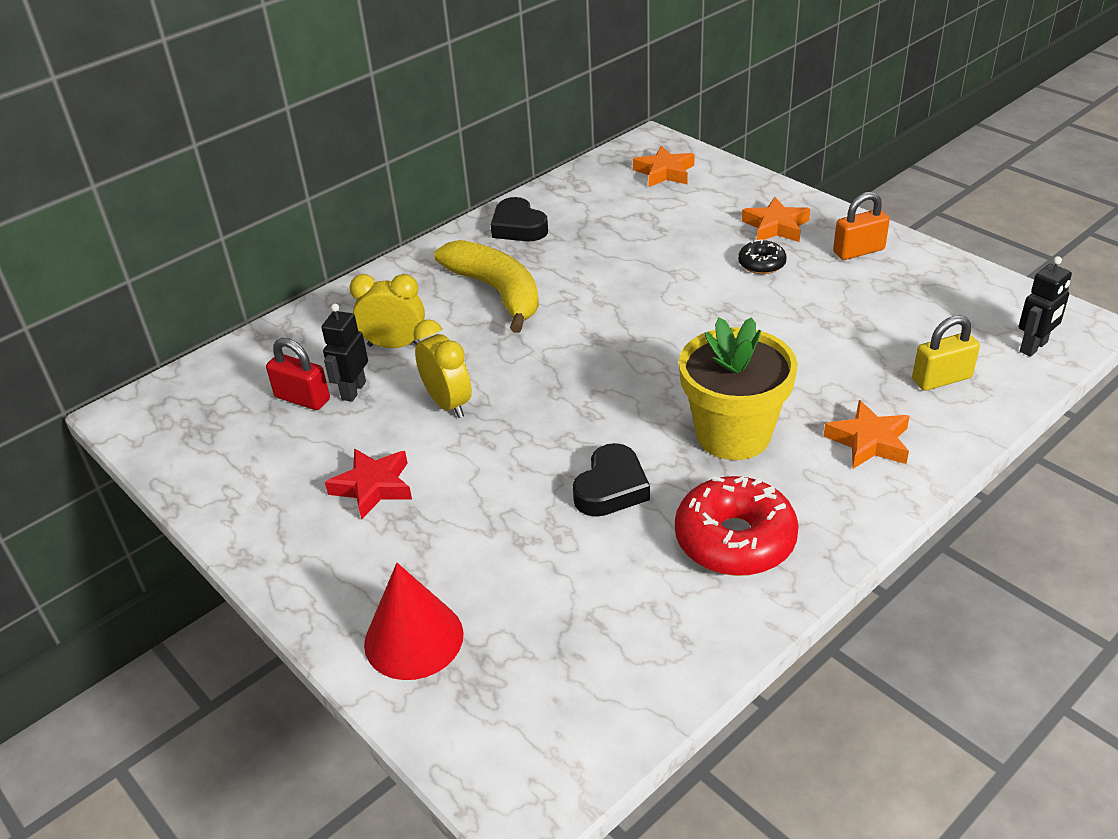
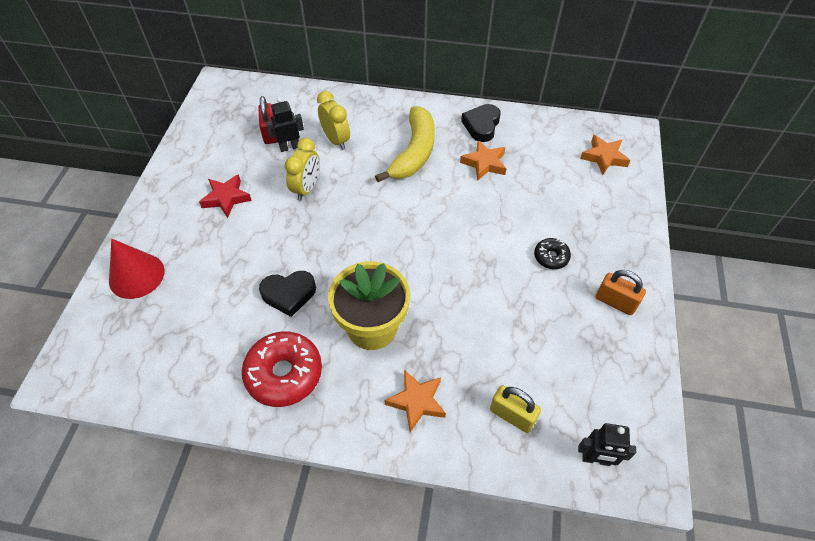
camera: 50 degrees right, 15 degrees up
orange star [742,197,810,242] -> orange star moved to [460,140,507,181]

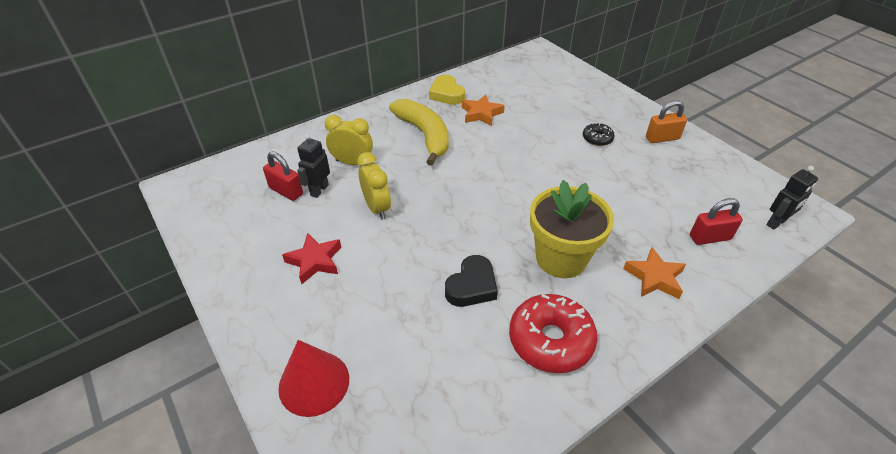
camera: 45 degrees left, 10 degrees down
black heart [461,104,501,142] -> yellow heart [429,75,465,105]
yellow padlock [490,385,541,433] -> red padlock [690,198,743,245]
orange star [580,135,631,175] -> none

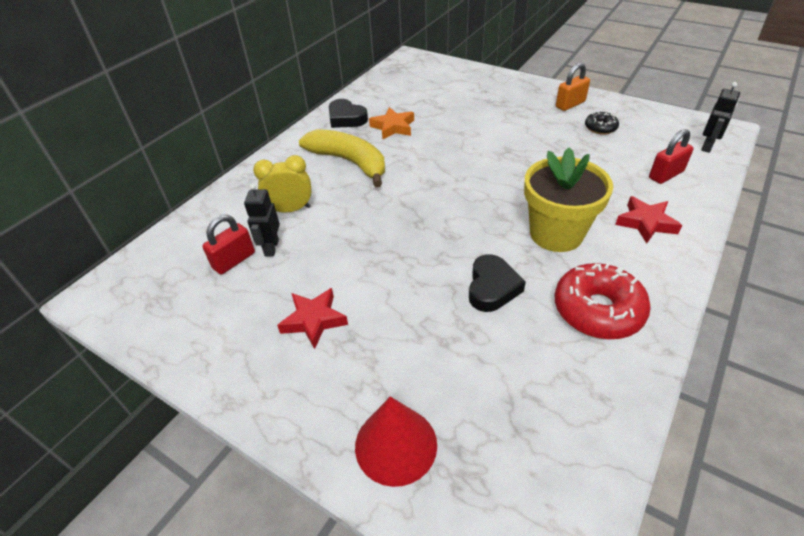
camera: 20 degrees left, 0 degrees up
red padlock [263,152,303,201] -> red padlock turned 60 degrees counterclockwise [202,215,255,274]
yellow clock [357,152,391,220] -> none
yellow heart [429,75,465,105] -> black heart [329,99,368,128]
black donut [583,122,615,146] -> black donut moved to [585,111,619,135]
orange star [623,247,686,299] -> red star [615,196,682,244]

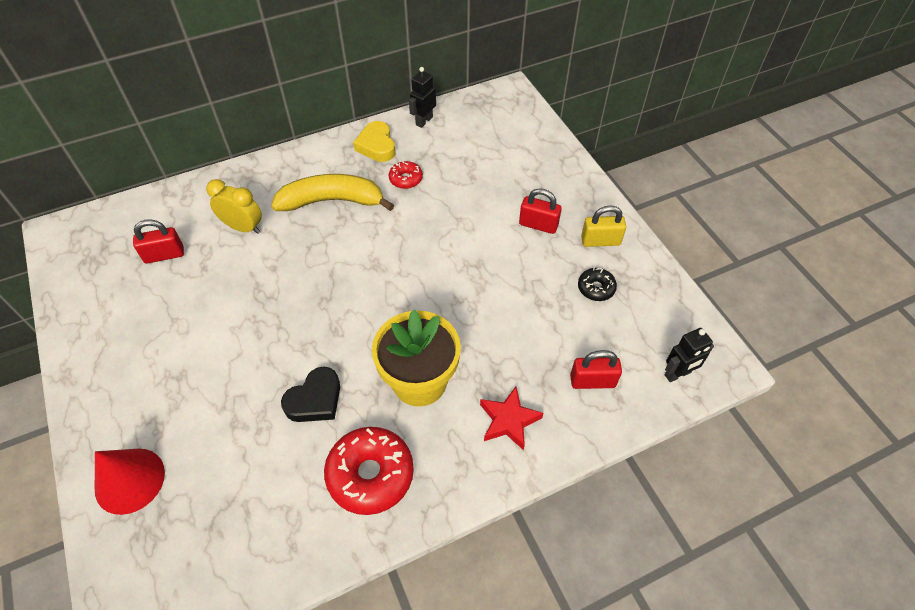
camera: 30 degrees right, 10 degrees up
black robot [244,183,280,257] -> black robot moved to [409,67,436,128]
red star [277,288,348,349] -> none
yellow banana [299,129,385,187] -> yellow banana turned 75 degrees counterclockwise [271,174,394,211]
black heart [329,99,368,128] -> yellow heart [353,121,396,162]
orange star [369,107,414,139] -> red donut [389,161,423,189]
orange padlock [556,63,590,111] -> yellow padlock [581,205,626,247]
none -> red padlock [519,188,562,234]

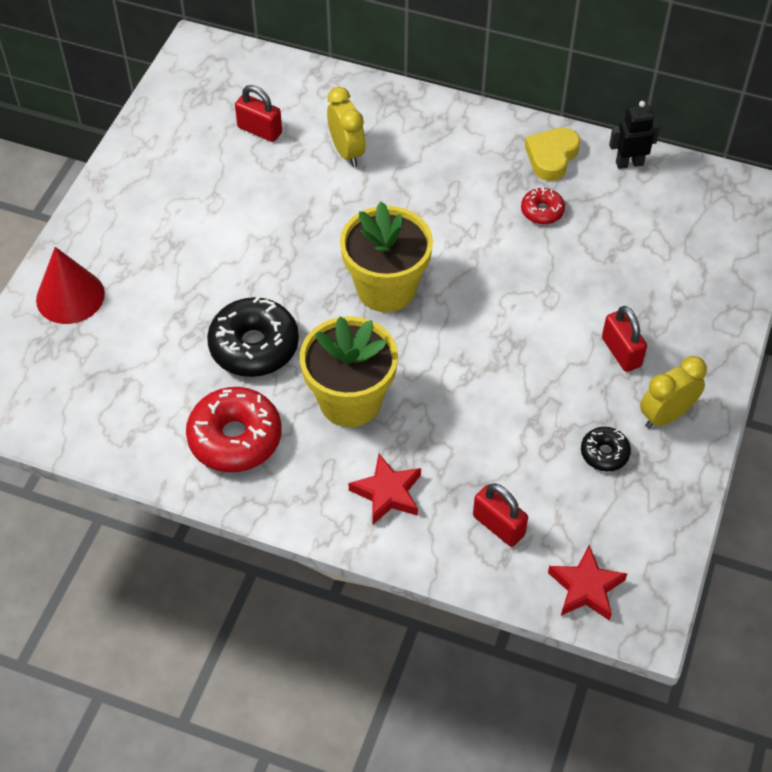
camera: 45 degrees right, 0 degrees up
yellow banana [271,174,394,211] -> none
black heart [281,367,340,422] -> black donut [207,296,299,377]
yellow padlock [581,205,626,247] -> yellow clock [640,356,707,428]
black robot [665,328,714,382] -> red star [548,545,627,621]
none -> yellow flower pot [340,202,433,312]

